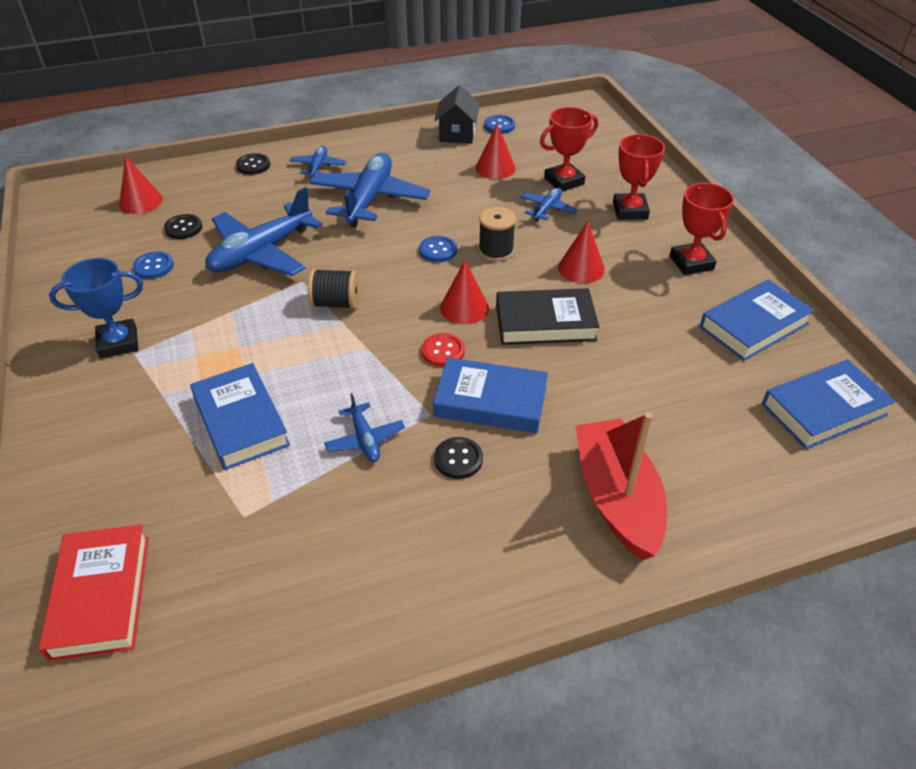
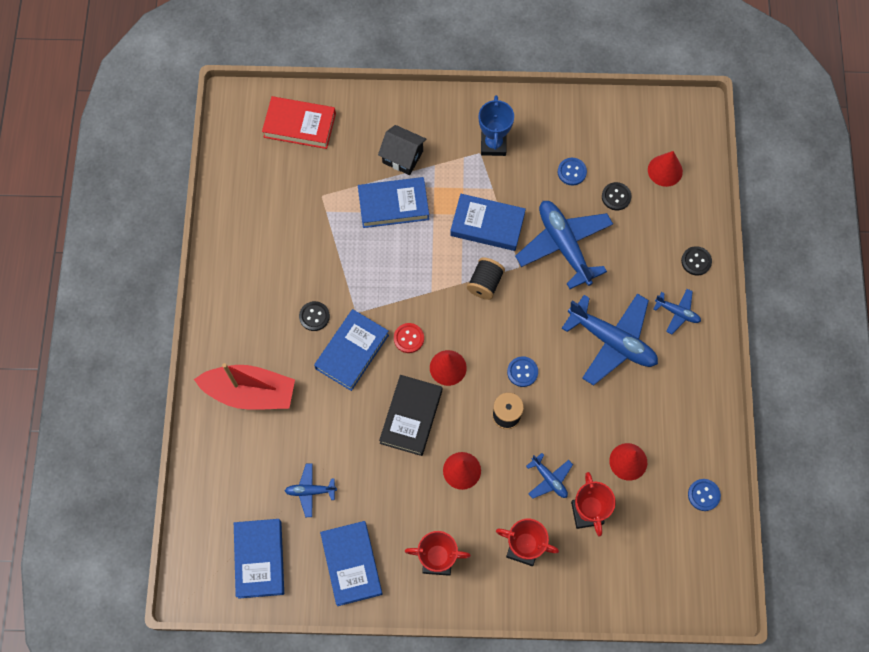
camera: 110 degrees right, 25 degrees up
blue plane [324,393,405,462] -> blue plane moved to [285,463,337,517]
black house [435,85,480,144] -> black house moved to [378,125,427,175]
none -> blue book [450,194,526,251]

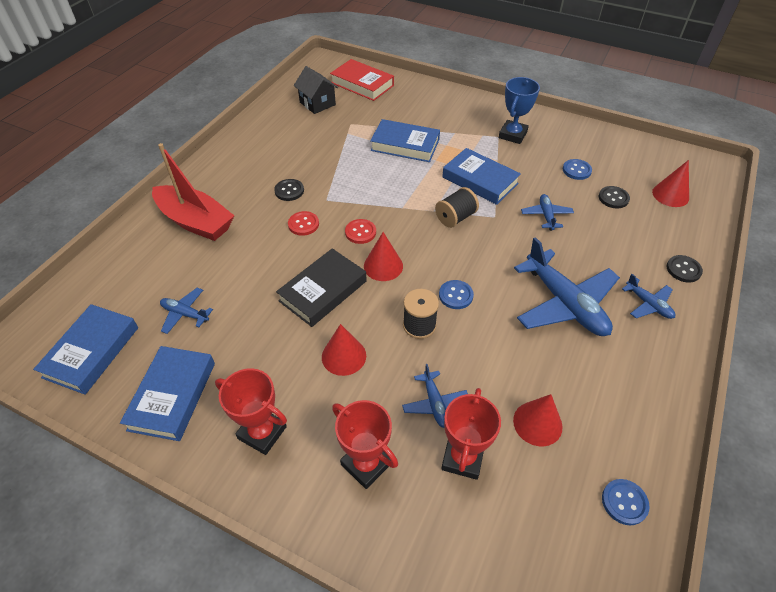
camera: 25 degrees right, 20 degrees down
blue book [314,309,389,391] -> red button [288,211,319,236]
black house [378,125,427,175] -> black house moved to [294,66,338,114]
blue plane [515,201,613,289] -> blue plane [521,194,574,231], size x0.49

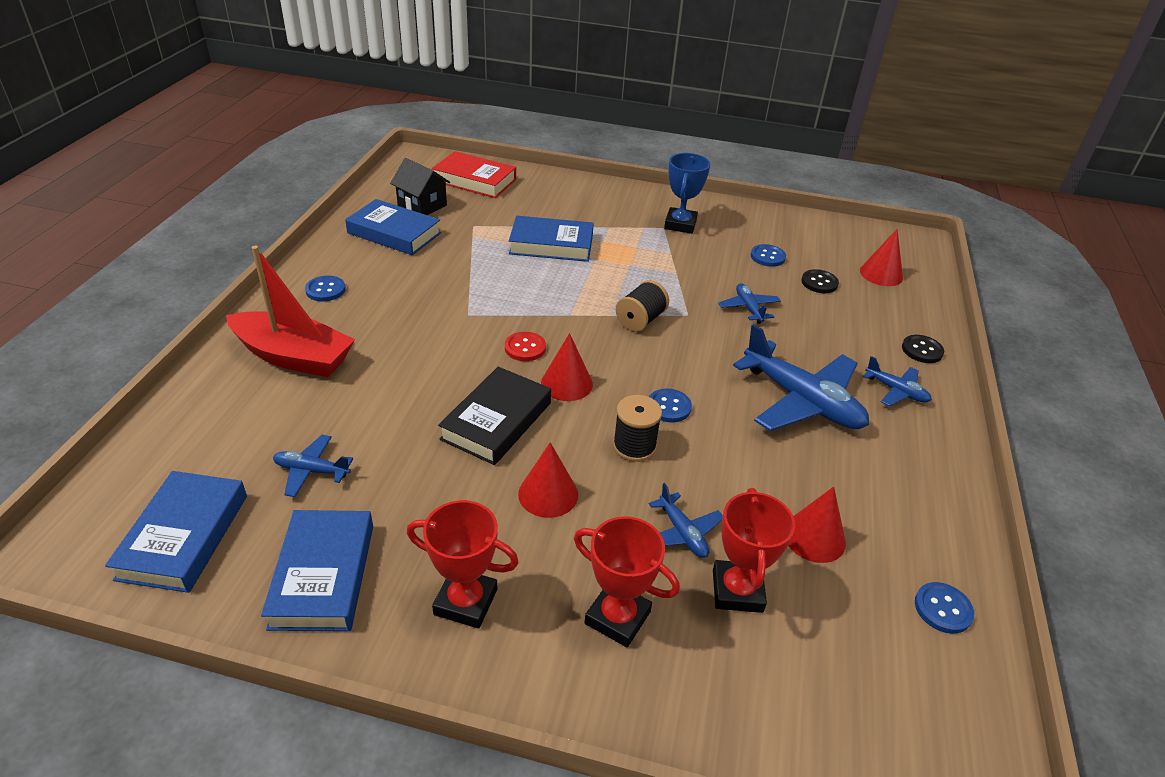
camera: 15 degrees left, 10 degrees down
black button [274,179,304,201] -> none
red button [288,211,319,236] -> none
blue book [442,148,521,205] -> blue book moved to [345,199,441,255]
none -> blue button [305,276,346,301]

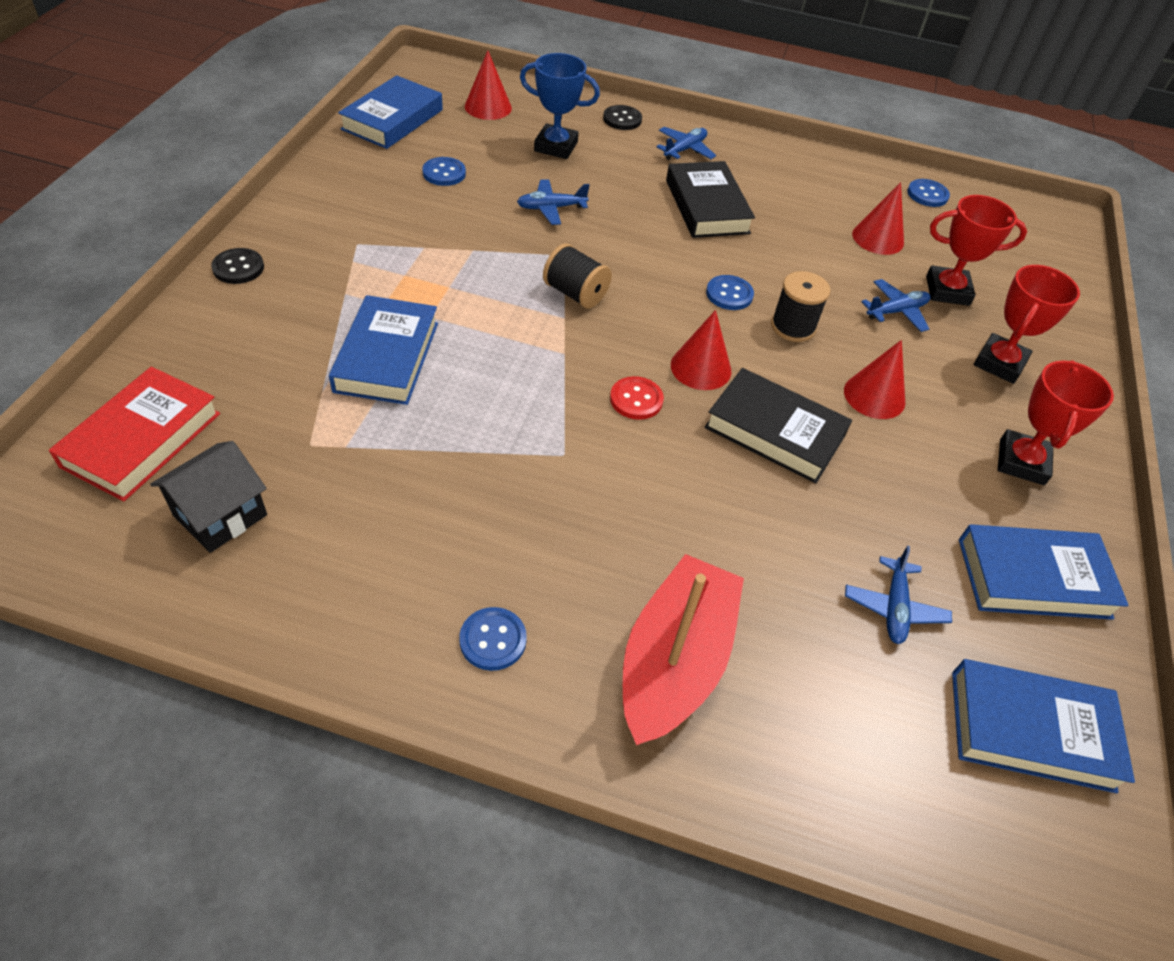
camera: 90 degrees left, 10 degrees up
blue book [345,199,441,255] -> blue book moved to [338,75,443,149]
blue trophy [664,153,710,234] -> blue trophy moved to [520,53,600,159]
blue plane [733,324,869,431] -> black book [666,161,755,238]
black button [801,269,839,293] -> black button moved to [211,248,264,284]

